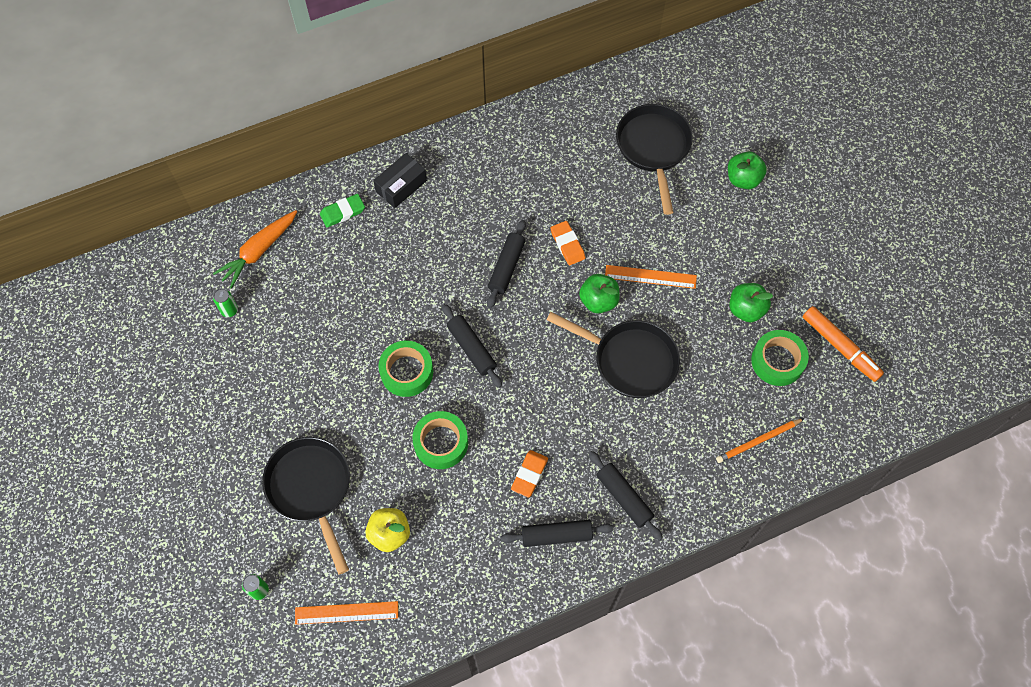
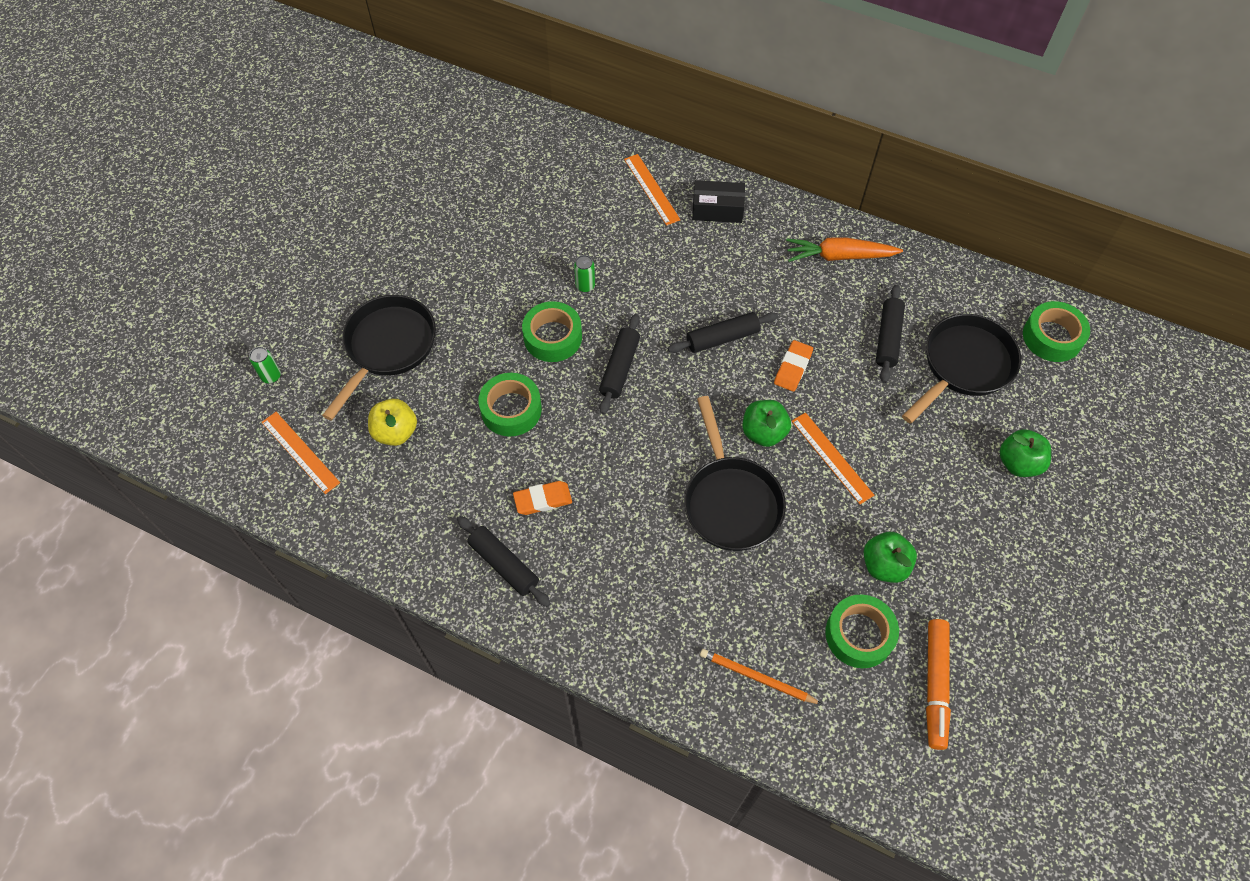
camera: 50 degrees right, 5 degrees down
orange carrot [213,210,297,289] -> orange carrot moved to [786,237,903,262]
green can [213,288,238,317] -> green can moved to [574,255,595,292]
green eraser [320,194,365,227] -> orange ruler [624,154,681,226]
black rolling pin [589,451,663,541] -> black rolling pin moved to [876,284,905,383]
none -> green tape [1023,301,1090,362]

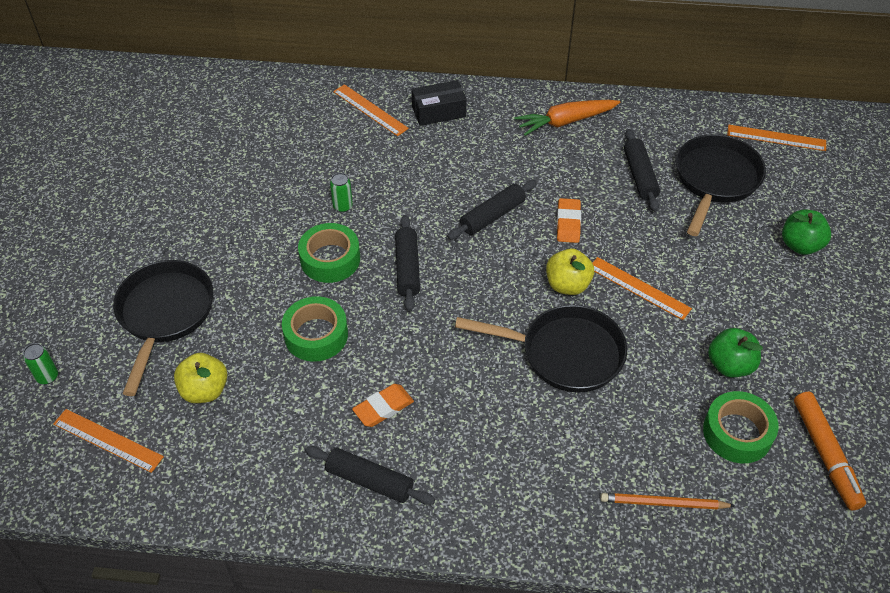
camera: 20 degrees left, 10 degrees down
black pan [684,396,786,551] -> black pan turned 45 degrees counterclockwise [455,305,627,393]
green apple [742,400,791,447] -> yellow apple [546,249,594,295]
green tape [1023,301,1090,362] -> orange ruler [727,125,826,151]

